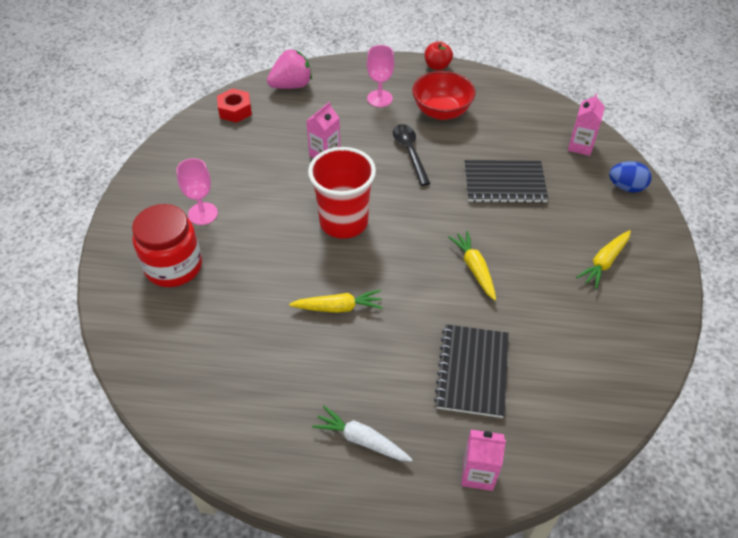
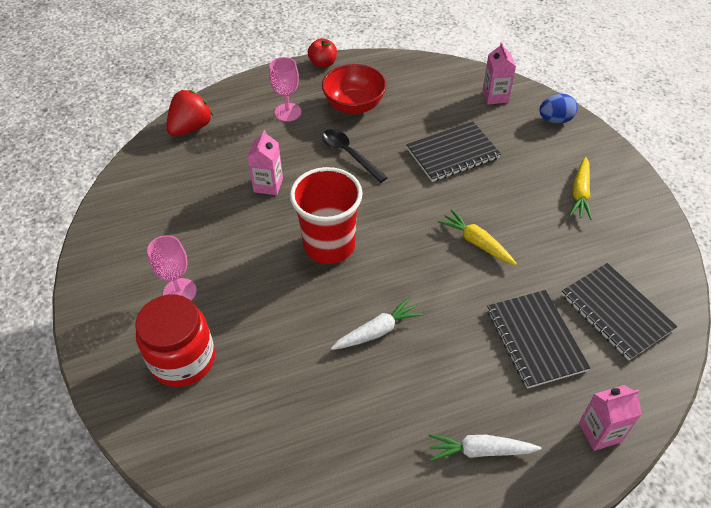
camera: 25 degrees left, 0 degrees up
red nut [217,88,252,123] -> none
pink strawberry [267,49,312,89] -> red strawberry [166,90,213,136]
yellow carrot [289,290,383,313] -> white carrot [331,297,423,350]
none -> black notebook [561,263,677,360]

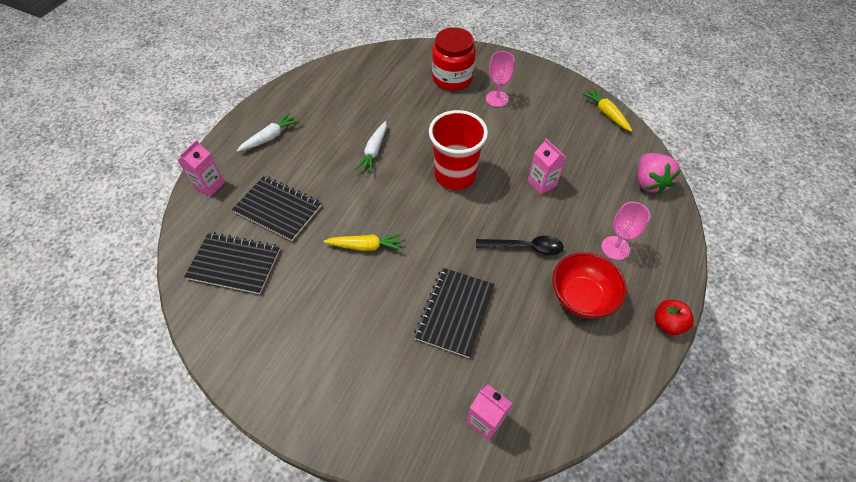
camera: 135 degrees right, 5 degrees up
red strawberry [166,90,213,136] -> pink strawberry [637,153,682,195]
blue egg [539,94,578,124] -> none
yellow carrot [569,157,592,220] -> yellow carrot moved to [582,88,632,132]

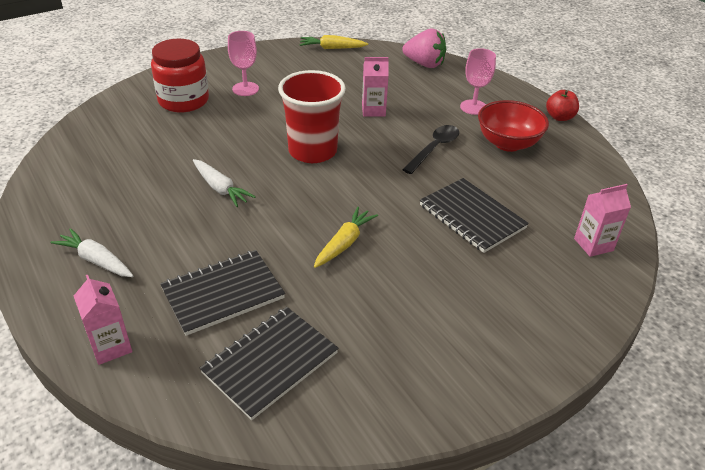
camera: 60 degrees left, 15 degrees down
white carrot [237,112,300,152] -> white carrot turned 45 degrees counterclockwise [50,228,133,277]

